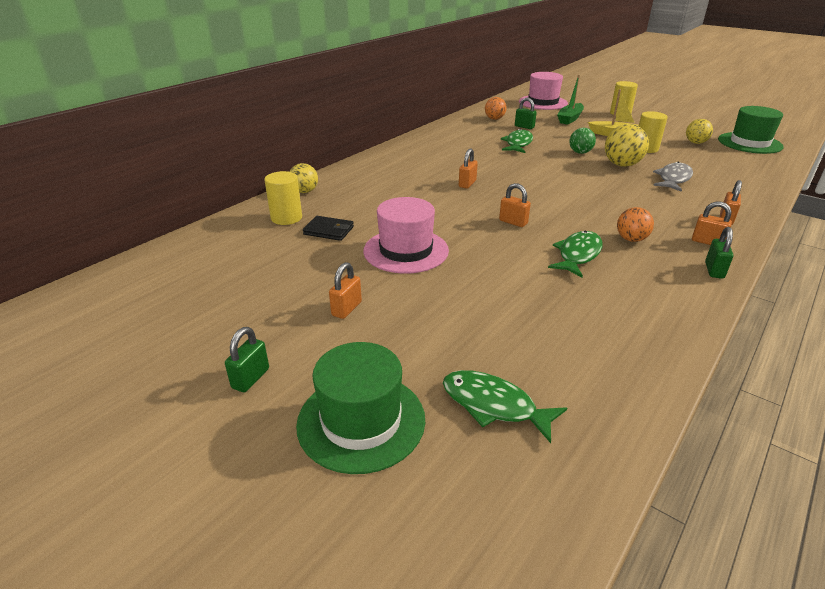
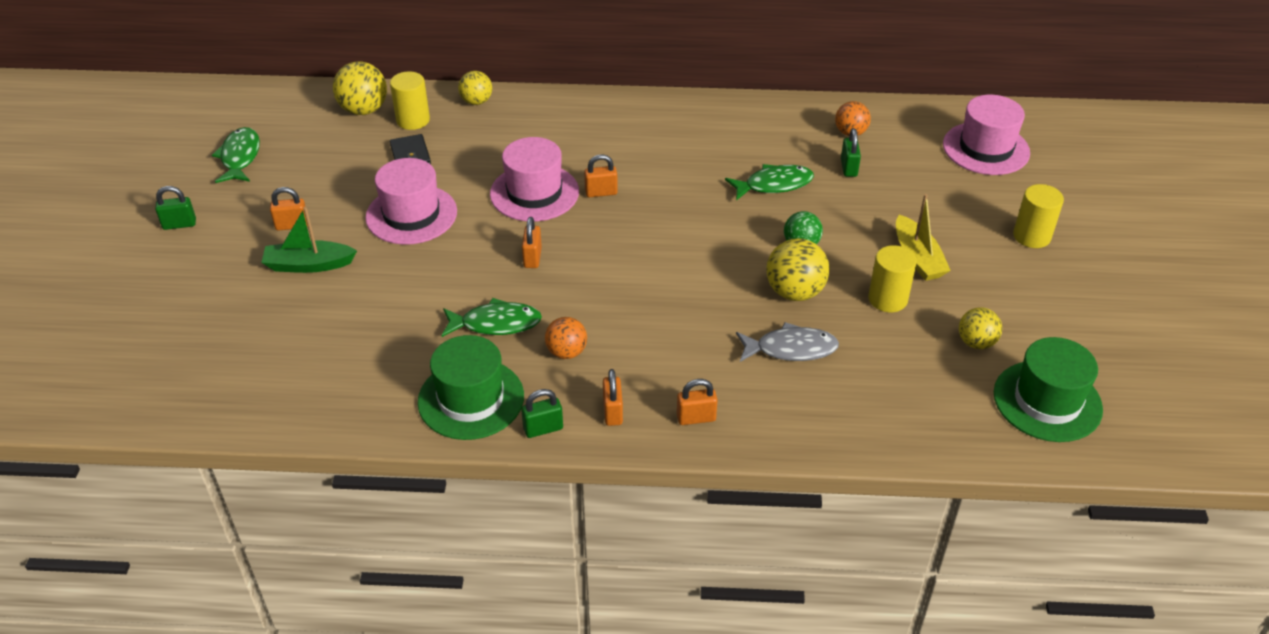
camera: 55 degrees right, 10 degrees up
green hat [296,342,425,474] -> green hat moved to [418,335,524,440]
green fish [443,370,567,443] -> green fish moved to [212,127,260,183]
green boat [557,75,584,125] -> green boat moved to [261,207,357,273]
none -> yellow ball [333,61,387,115]
none -> pink hat [490,137,579,222]

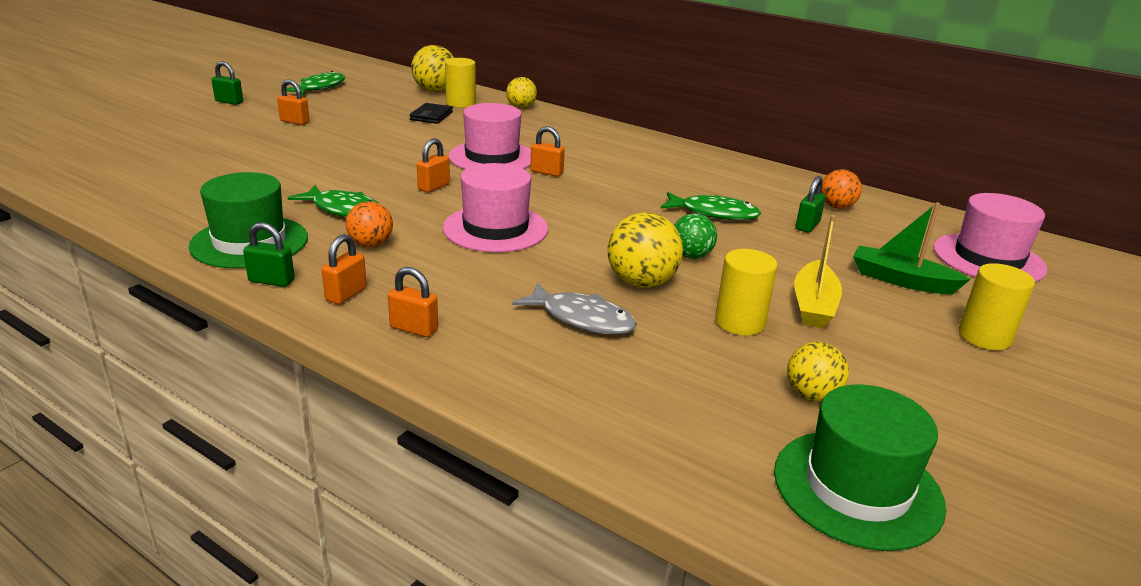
camera: 30 degrees right, 15 degrees down
green boat [261,207,357,273] -> green boat moved to [853,202,971,294]
pink hat [365,158,457,245] -> pink hat moved to [443,163,548,252]

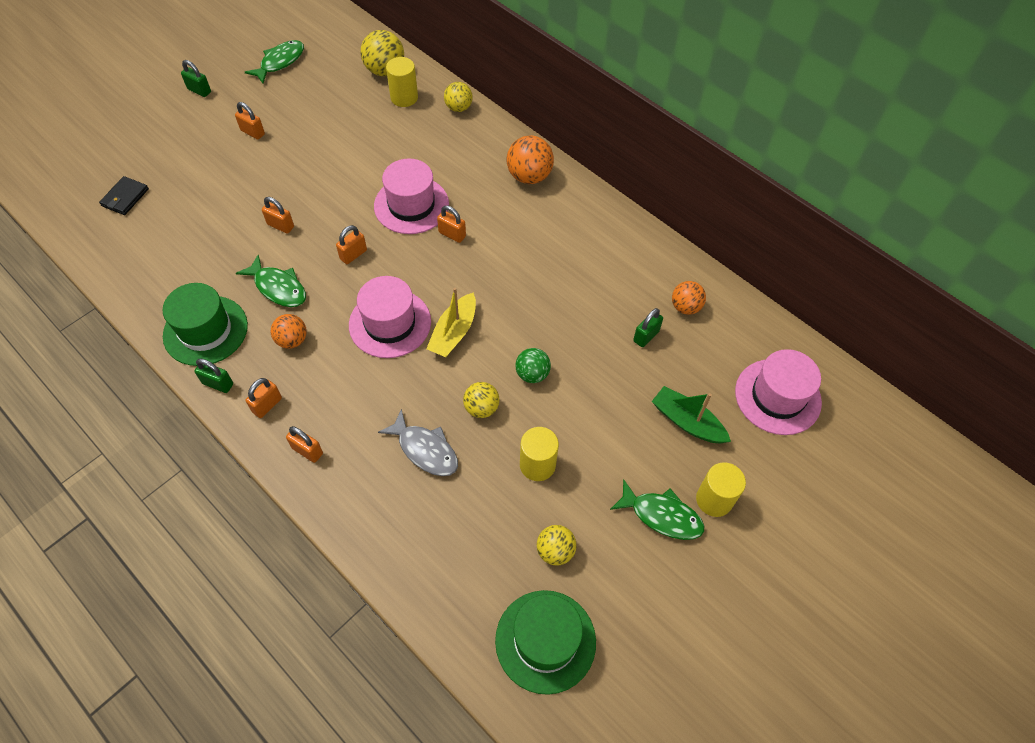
camera: 10 degrees right, 30 degrees up
black wallet [410,103,453,124] -> black wallet moved to [99,176,149,215]
yellow ball [607,212,683,288] -> yellow ball [463,382,500,418], size x0.65
green fish [660,192,761,220] -> green fish moved to [610,479,704,540]
yellow boat [794,215,842,328] -> yellow boat moved to [426,288,476,357]
none -> orange padlock [262,197,294,234]
none -> orange ball [507,135,554,184]

